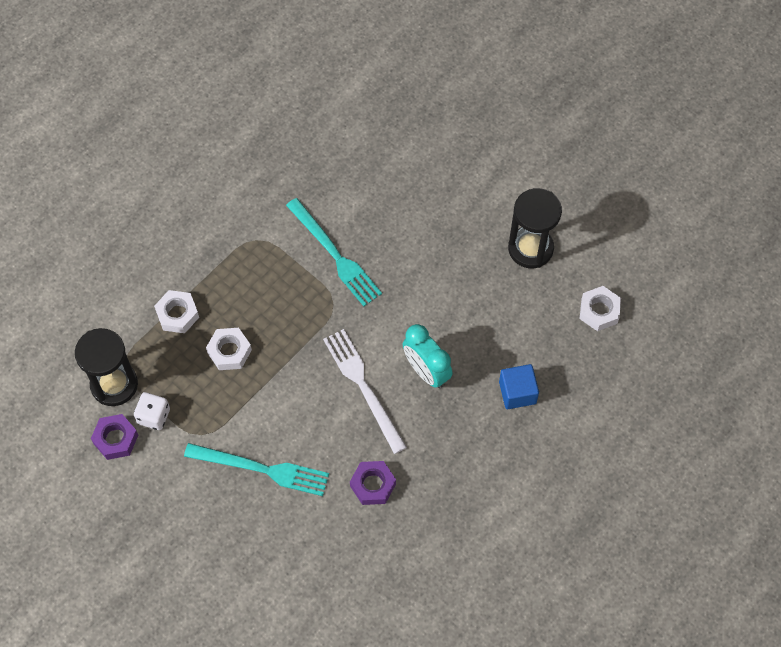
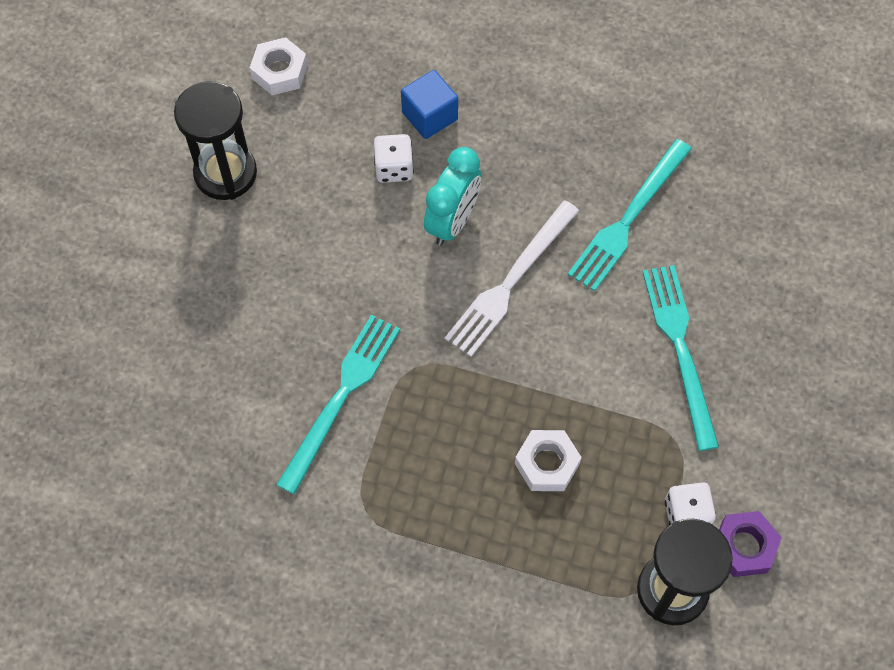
camera: 115 degrees left, 0 degrees up
white nut [154,290,199,333] -> none
purple nut [350,461,396,505] -> turquoise fork [568,139,692,291]
none -> white dice [374,134,414,183]

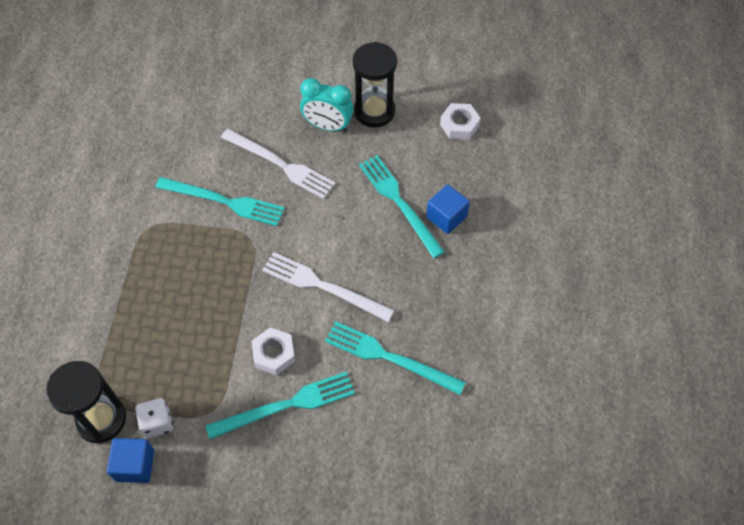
camera: 80 degrees right, 5 degrees down
white dice [374,134,414,183] -> turquoise fork [359,155,445,258]
turquoise clock [424,147,481,246] -> turquoise clock moved to [300,78,354,132]
white nut [515,430,582,491] -> white nut moved to [252,328,295,375]
purple nut [719,511,782,577] -> blue cube [107,438,154,483]
none -> white fork [221,129,336,199]

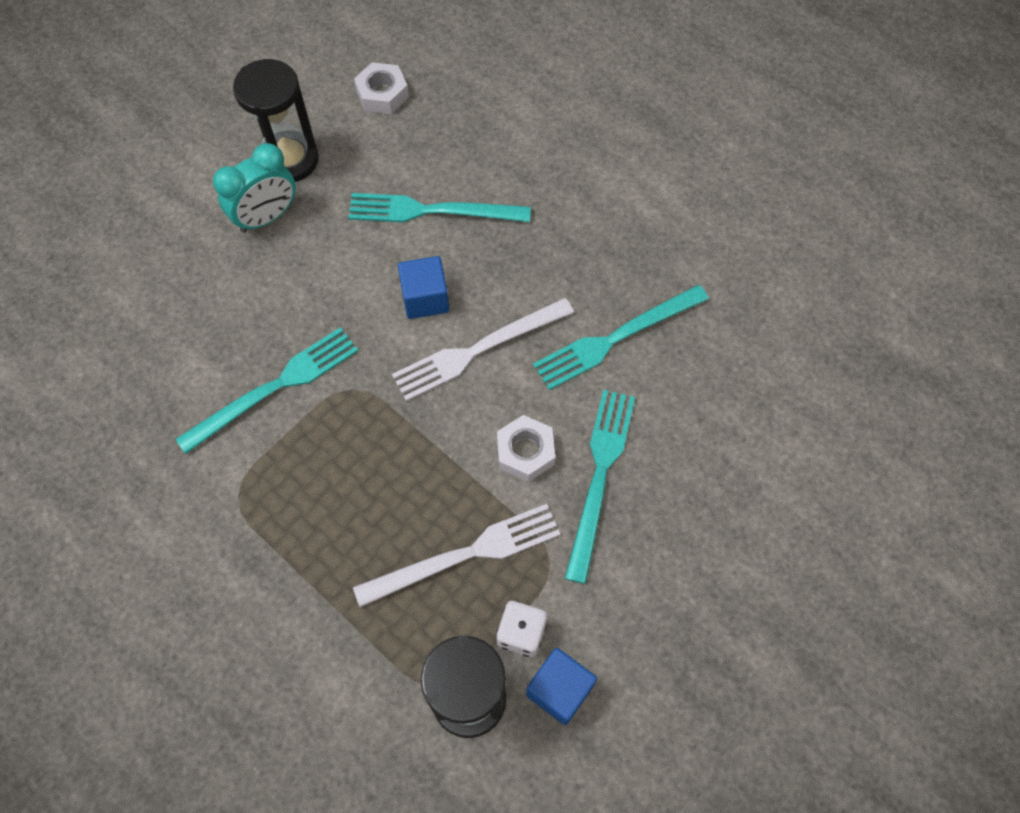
camera: 55 degrees left, 5 degrees up
white fork [221,129,336,199] -> white fork moved to [353,504,561,607]
blue cube [426,184,470,234] -> blue cube moved to [398,256,449,319]

